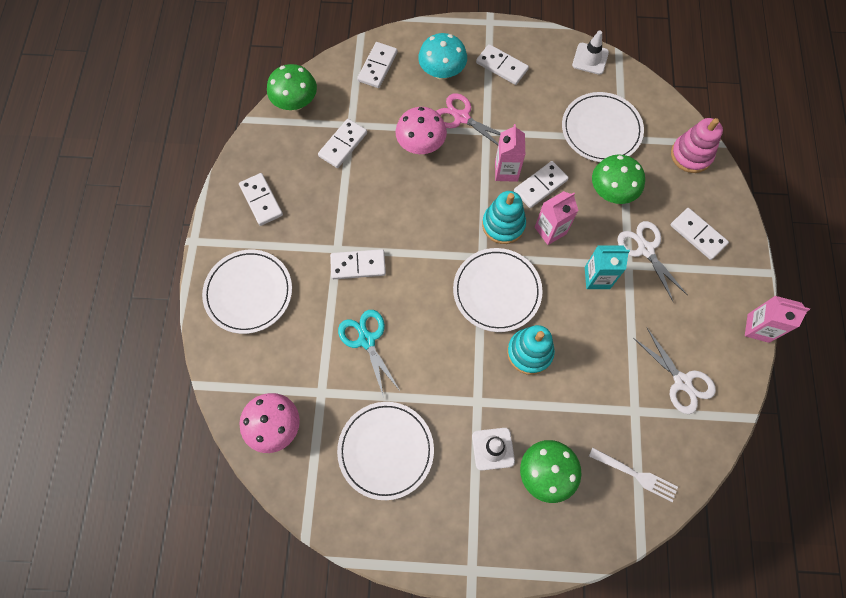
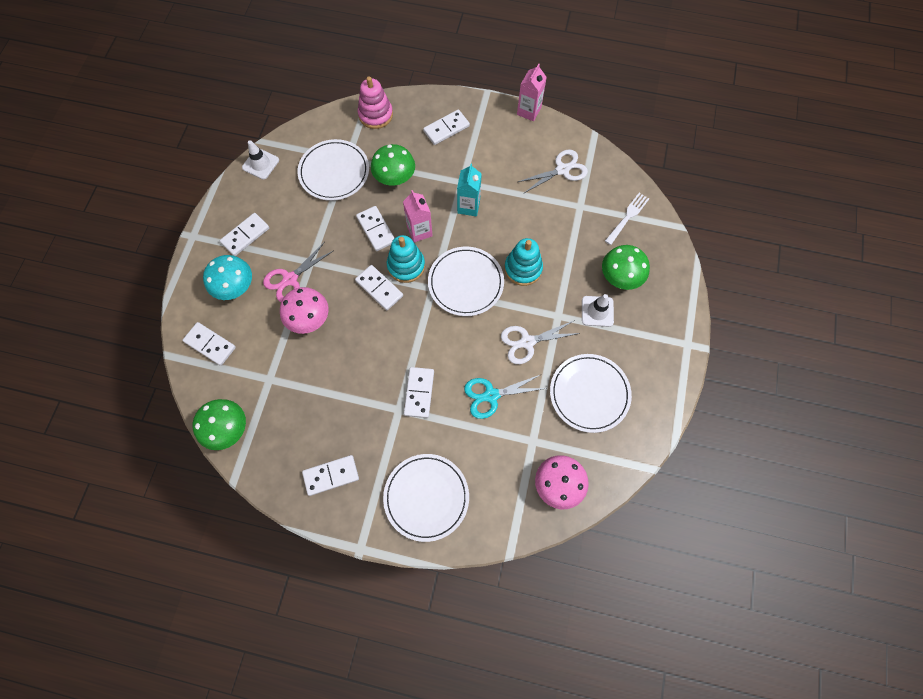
camera: 80 degrees left, 0 degrees up
white domino [318,119,367,168] -> white domino moved to [355,265,403,310]
pink carton [495,124,525,182] -> none
white scissors [617,221,687,301] -> white scissors moved to [501,320,581,364]

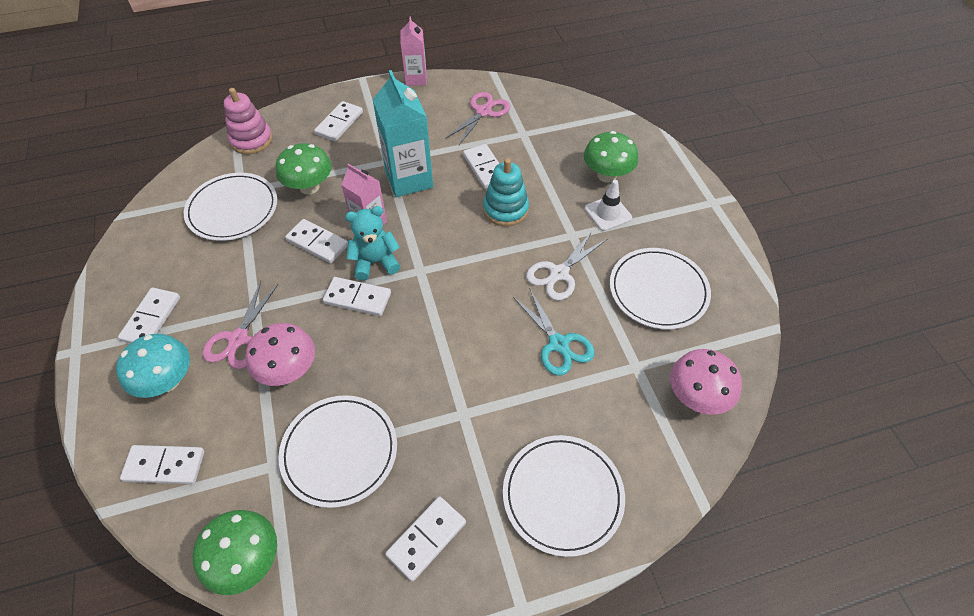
camera: 30 degrees left, 15 degrees down
white traffic cone [242,140,279,180] -> none
turquoise stacking toy [387,235,425,283] -> turquoise teddy bear [345,206,401,281]
white domino [404,367,434,418] -> white domino moved to [463,144,499,189]
white plate [428,247,504,316] -> white plate moved to [278,395,397,508]
turquoise carton [457,163,482,216] -> turquoise carton [373,70,433,197], size x1.64
turquoise scissors [464,374,547,419] -> turquoise scissors turned 75 degrees counterclockwise [513,288,595,376]
white scissors [518,149,588,194] -> pink scissors [445,92,511,145]
white fork [605,193,649,245] -> none

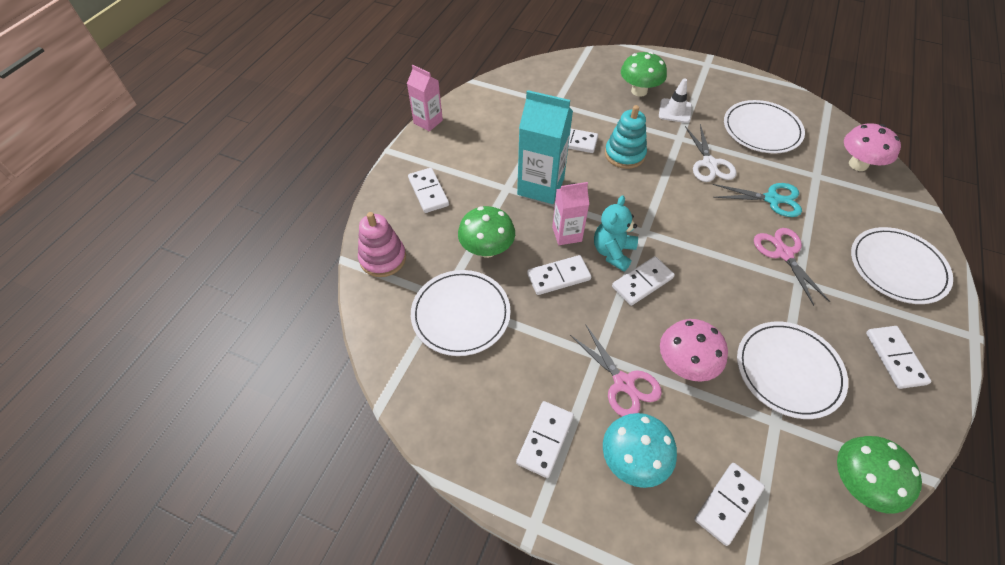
camera: 50 degrees left, 0 degrees up
white domino [118,288,180,343] -> white domino turned 60 degrees clockwise [516,401,574,478]
pink scissors [445,92,511,145] -> pink scissors moved to [754,228,830,306]

